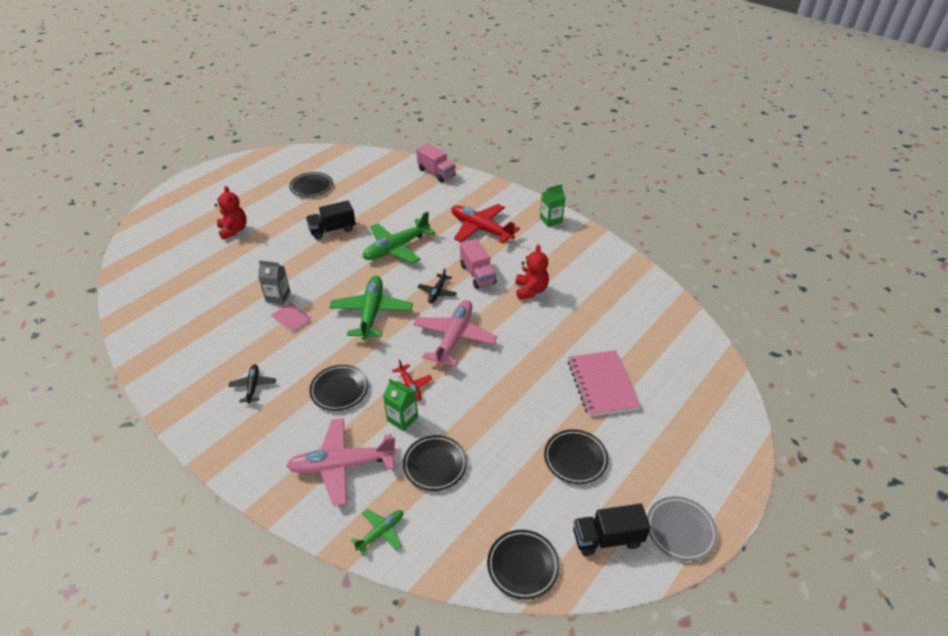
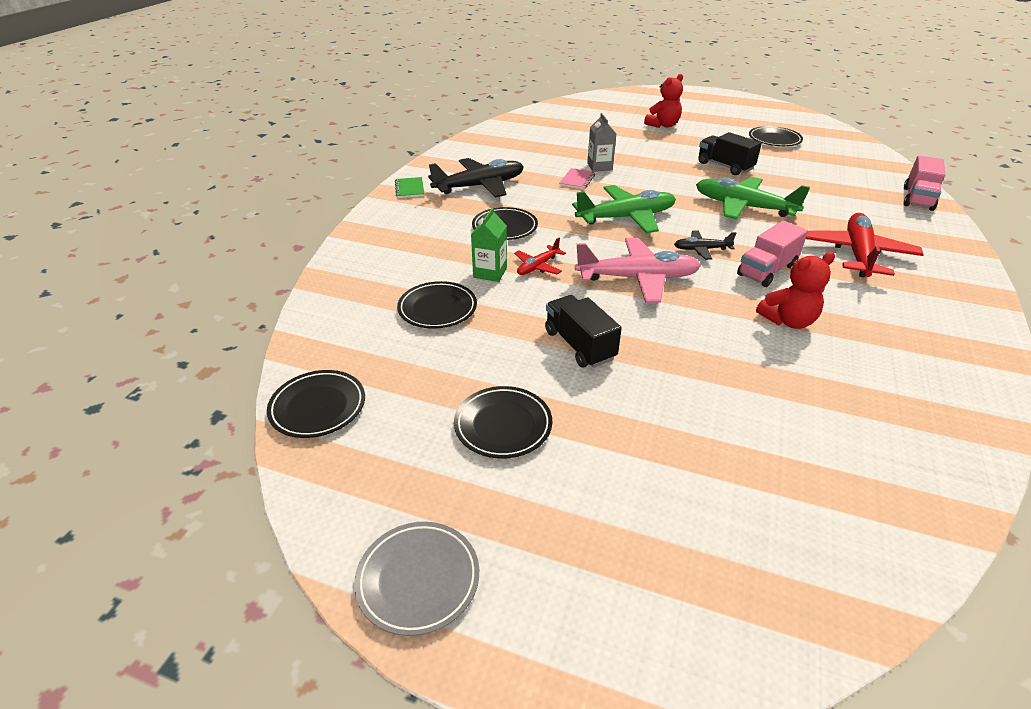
camera: 70 degrees right, 5 degrees down
black plane [228,364,276,404] -> black plane [428,158,524,197], size x1.97
pink plane [286,418,397,506] -> none
green plane [351,509,403,556] -> none
green carton [540,184,565,227] -> none
pink notebook [568,350,641,417] -> none
black truck [573,503,651,556] -> black truck moved to [545,295,622,368]
none -> green notebook [395,177,424,198]

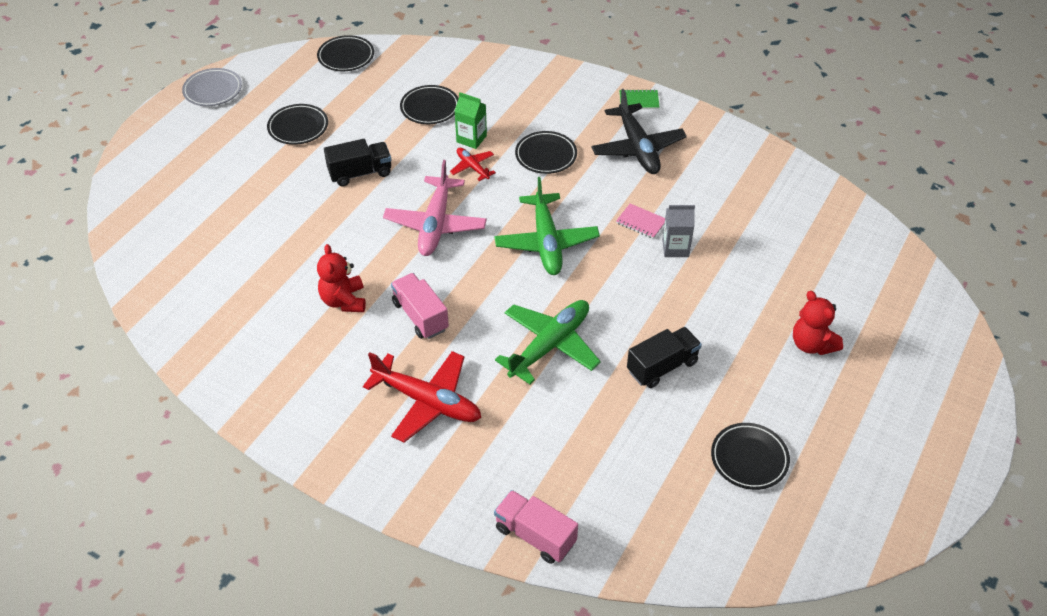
camera: 100 degrees right, 10 degrees up
black plane [674,231,736,260] -> none

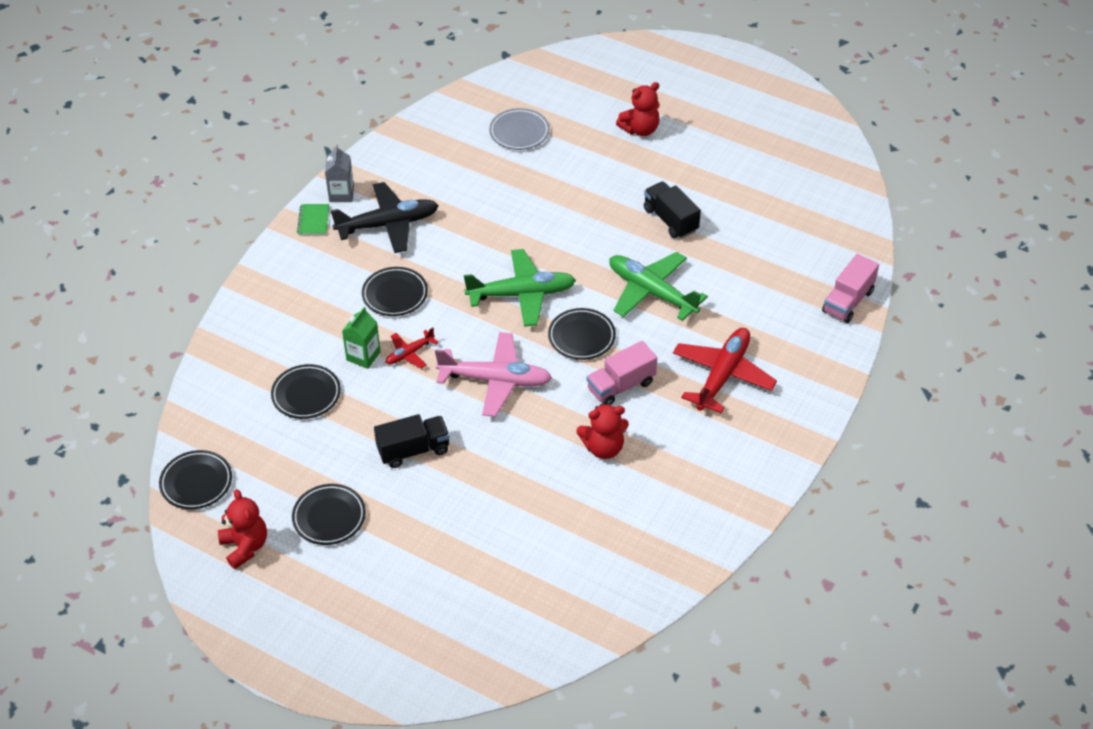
camera: 90 degrees left, 0 degrees up
grey plate [182,68,242,106] -> grey plate moved to [489,108,550,150]
black truck [324,139,392,187] -> black truck turned 90 degrees clockwise [374,414,450,468]
pink notebook [616,204,665,239] -> none
grey carton [662,205,695,257] -> grey carton moved to [325,145,354,202]
black plate [711,423,790,490] -> black plate moved to [548,308,616,360]
none -> red teddy bear [218,489,267,569]

